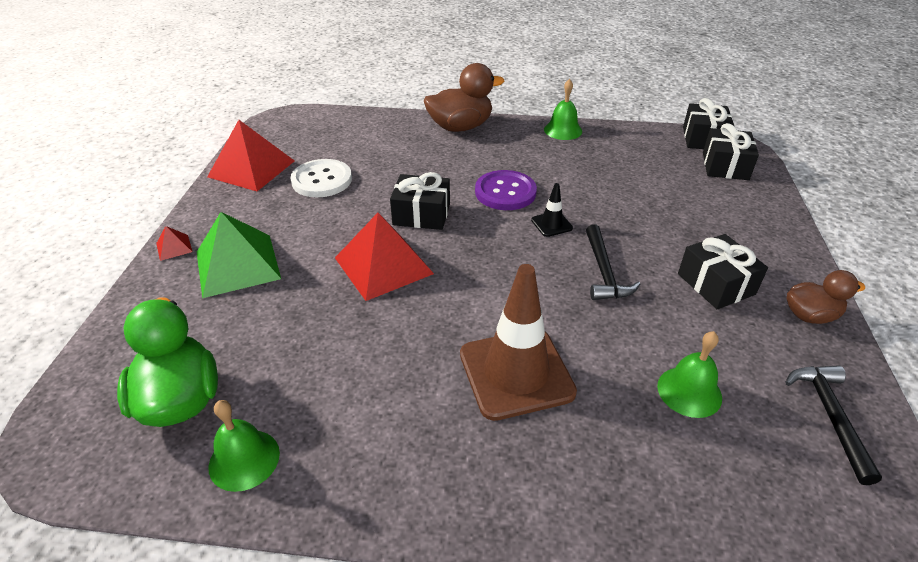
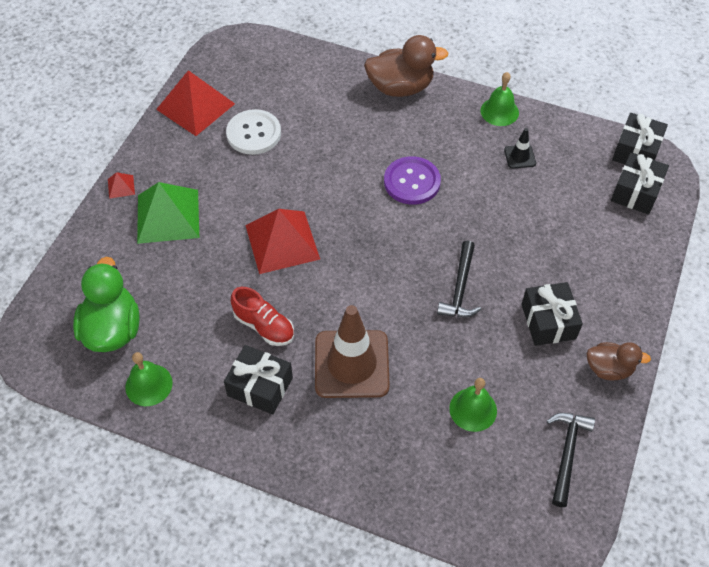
camera: 15 degrees right, 15 degrees up
black gift [390,172,450,230] -> black gift moved to [224,345,293,415]
black traffic cone [531,183,573,237] -> black traffic cone moved to [504,128,536,169]
none -> red shoe [231,287,294,346]

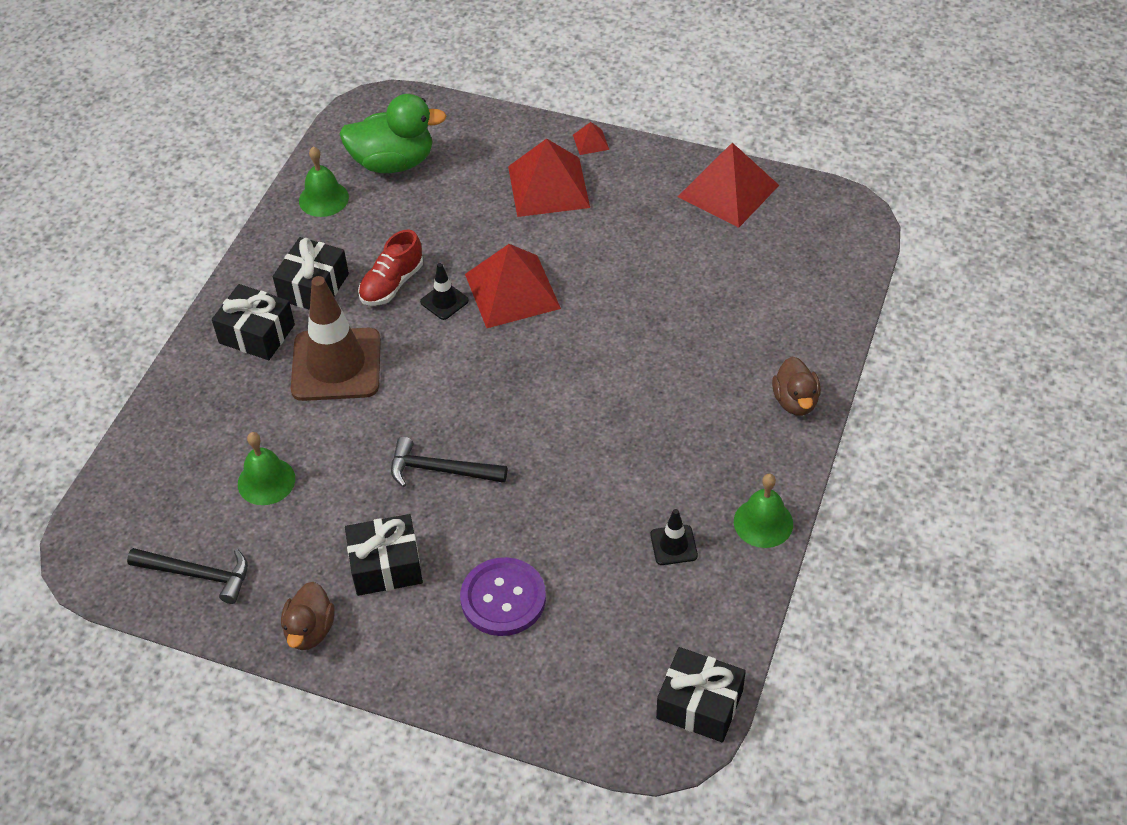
camera: 90 degrees right, 5 degrees down
green pyramid [137,182,199,244] -> red pyramid [508,139,590,217]
white button [226,109,281,155] -> none
brown duck [364,35,449,97] -> brown duck [772,356,821,416], size x0.60
purple button [384,156,441,205] -> purple button moved to [460,557,546,636]
black gift [611,152,669,215] -> black gift moved to [212,284,295,360]
none -> black traffic cone [420,263,469,320]

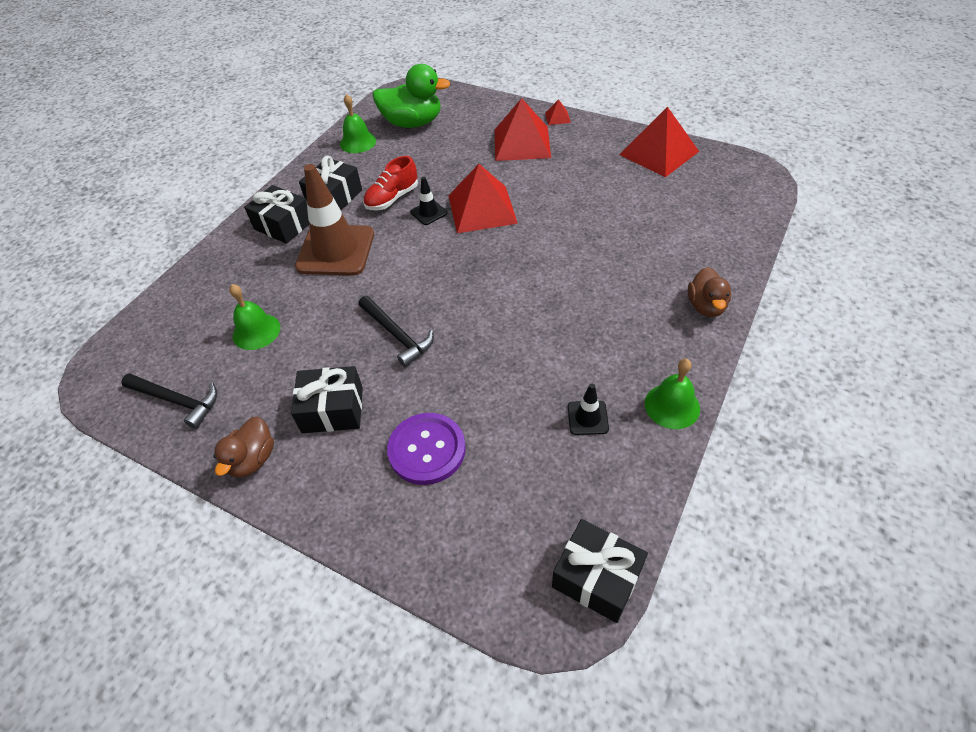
camera: 10 degrees right, 0 degrees up
black hammer [391,437,507,487] -> black hammer turned 150 degrees counterclockwise [358,296,434,367]

